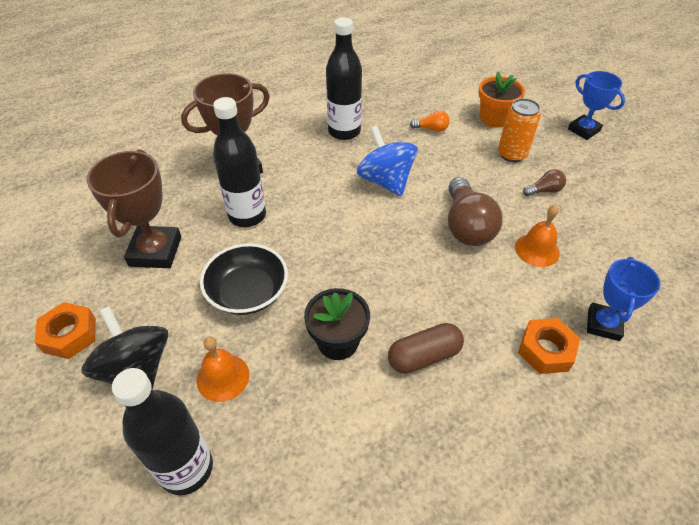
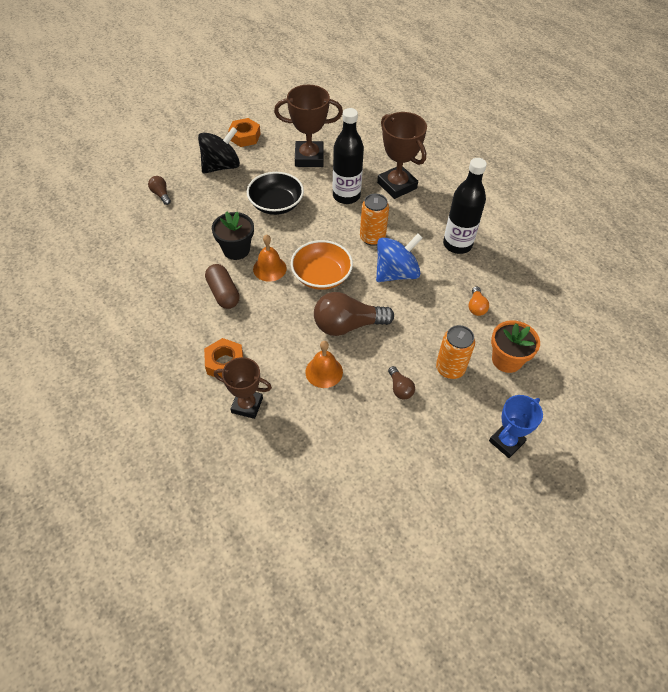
camera: 85 degrees right, 5 degrees up
black bottle [112,368,213,495] -> brown light bulb [148,176,171,205]
orange bell [196,336,249,402] -> orange bell moved to [253,234,287,282]
blue trophy [587,257,661,341] -> brown trophy [214,357,272,419]
none -> orange bowl [291,240,353,290]
none -> orange can [360,194,389,246]

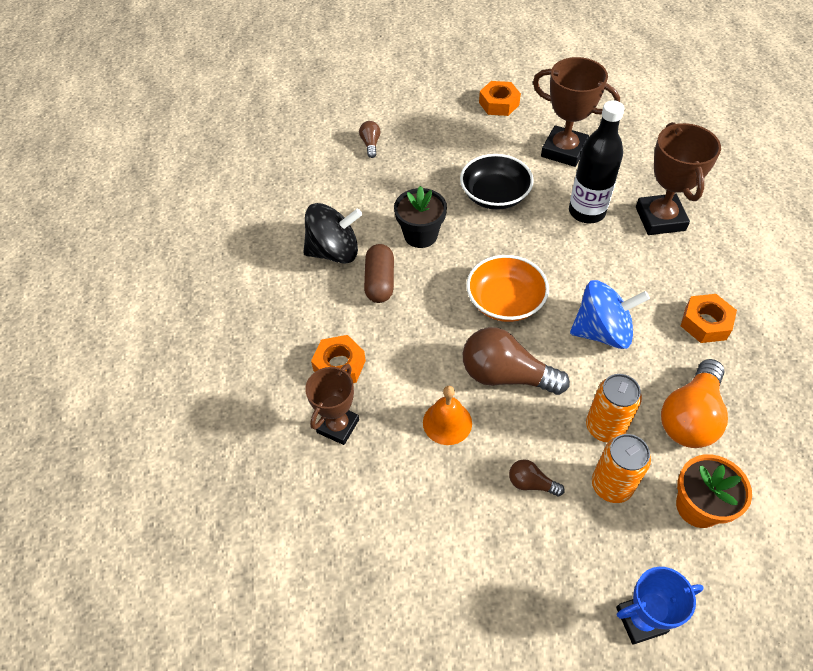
camera: 30 degrees right, 0 degrees up
black spinning top [198,127,240,174] -> black spinning top moved to [303,203,362,264]
brown trophy [214,357,272,419] -> brown trophy turned 75 degrees clockwise [305,364,359,445]
orange bell [253,234,287,282] -> none
orange can [360,194,389,246] -> orange can moved to [586,374,642,443]
brown light bulb [388,366,415,400] -> brown light bulb turned 105 degrees clockwise [509,459,565,497]
black bottle [443,158,487,254] -> orange nut [681,294,737,343]
orange light bulb [469,287,489,316] -> orange light bulb [661,359,728,448], size x2.09

